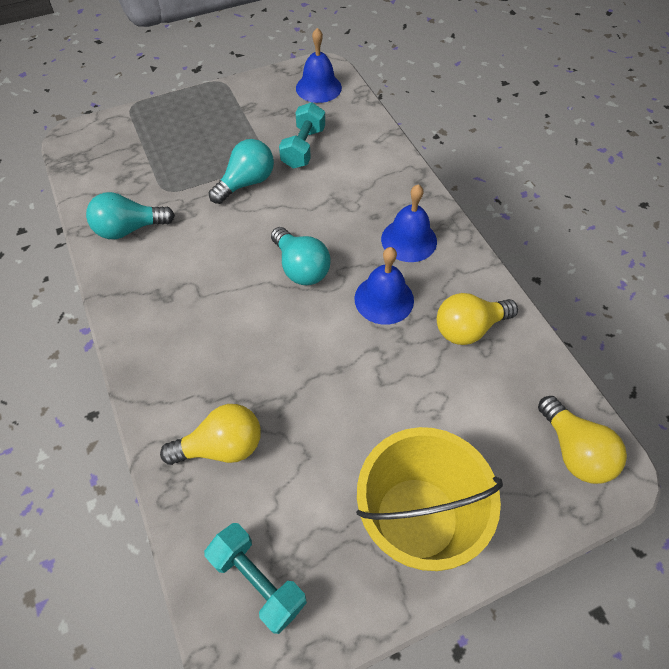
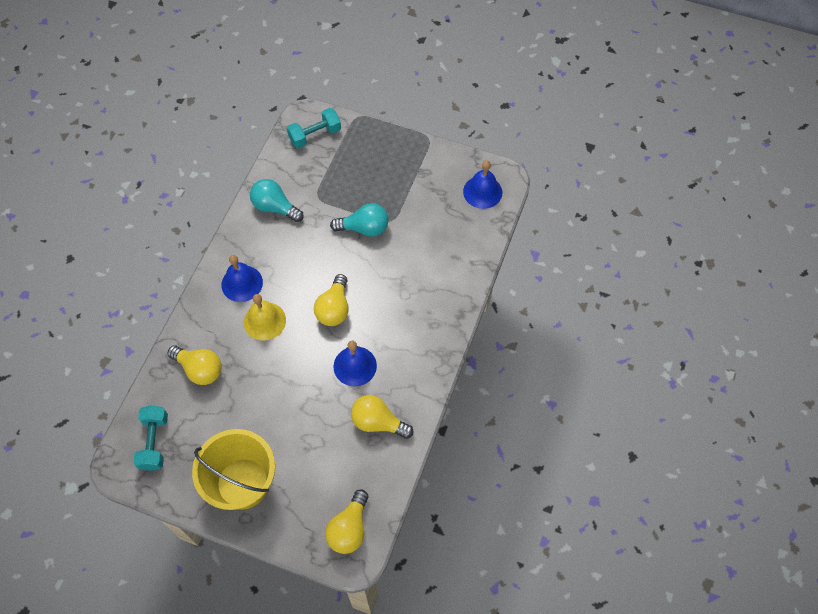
camera: 45 degrees right, 5 degrees up
turquoise light bulb [271,227,331,285] -> yellow light bulb [314,274,349,326]
turquoise dumbbell [279,102,325,169] -> turquoise dumbbell moved to [287,108,341,148]
blue bell [381,184,437,262] -> blue bell moved to [221,255,263,302]
none -> yellow bell [244,294,286,341]

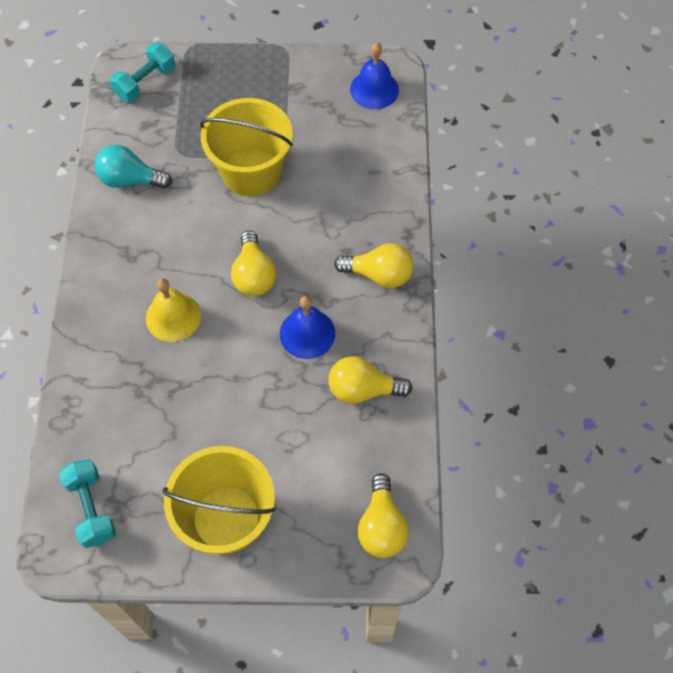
camera: 20 degrees left, 0 degrees up
yellow light bulb [167,346,222,385] -> yellow light bulb moved to [334,243,414,288]
blue bell [221,255,263,302] -> none
turquoise light bulb [330,203,389,237] -> yellow bucket [200,98,293,196]

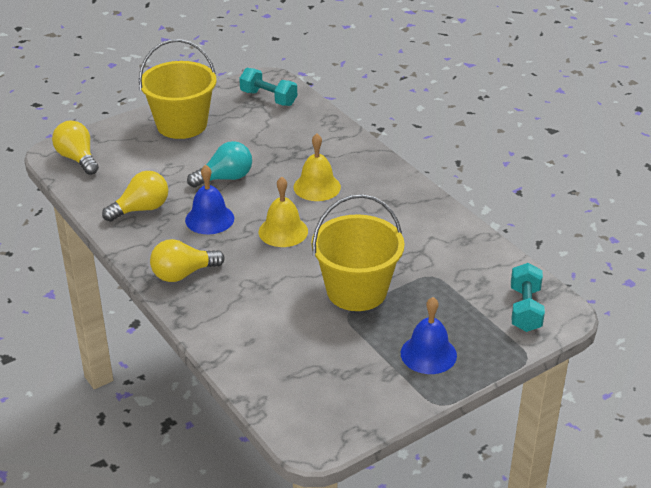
camera: 145 degrees right, 25 degrees down
turquoise light bulb [95,145,172,189] -> turquoise light bulb moved to [187,141,252,188]
yellow light bulb [231,231,276,296] -> yellow bell [258,177,308,247]
blue bell [350,43,399,109] -> blue bell moved to [401,297,457,374]

